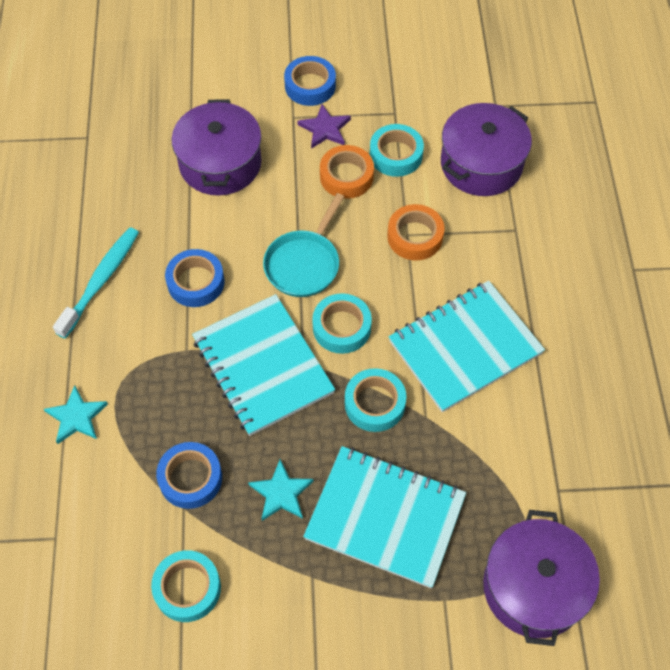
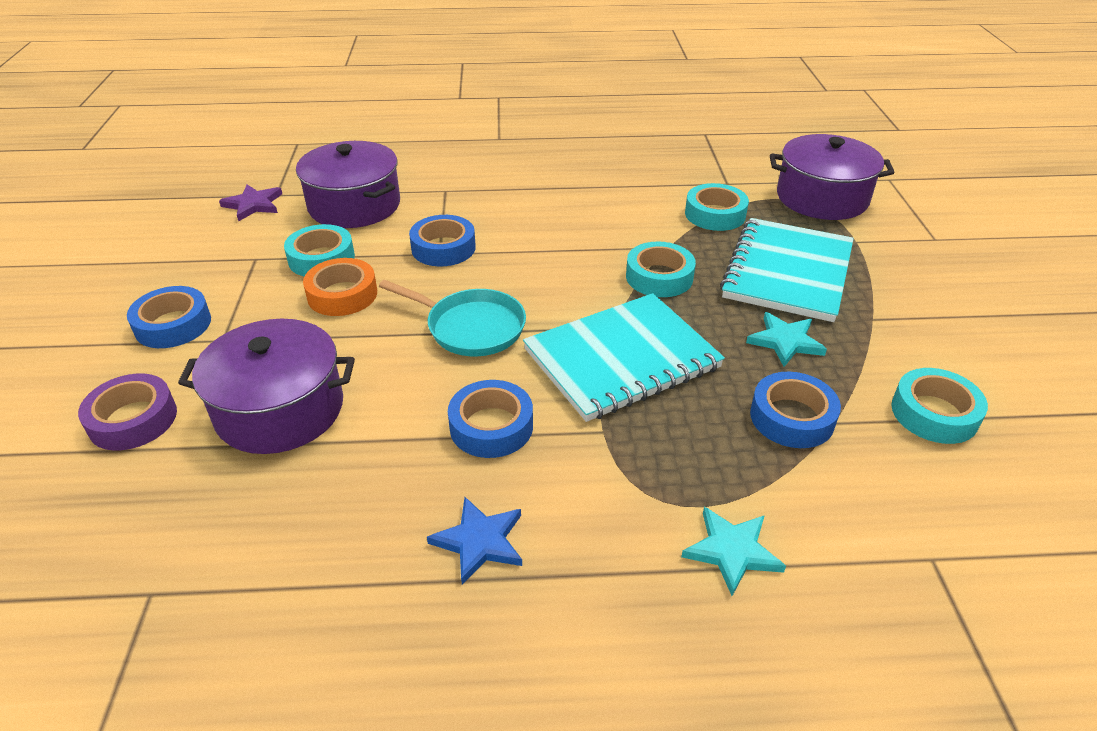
camera: 90 degrees left, 20 degrees down
turquoise toothbrush [53,227,139,339] -> blue star [427,497,522,585]
purple star [297,104,351,149] -> purple star moved to [219,185,282,222]
turquoise tape [312,293,372,354] -> turquoise tape moved to [685,183,749,231]
orange tape [387,204,445,260] -> blue tape [409,215,476,266]
turquoise notebook [389,281,545,412] -> none
none -> purple tape [78,373,177,450]

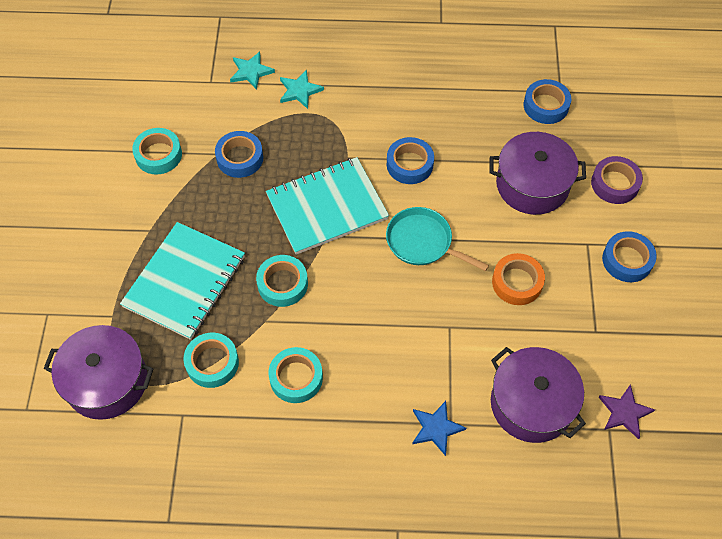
camera: 175 degrees left, 20 degrees up
turquoise tape [284,224,355,276] -> turquoise tape moved to [269,347,323,403]
blue tape [409,215,476,266] -> blue tape moved to [523,79,571,124]
blue star [427,497,522,585] -> blue star moved to [412,401,466,456]
turquoise star [746,312,827,367] -> turquoise star moved to [230,52,275,90]

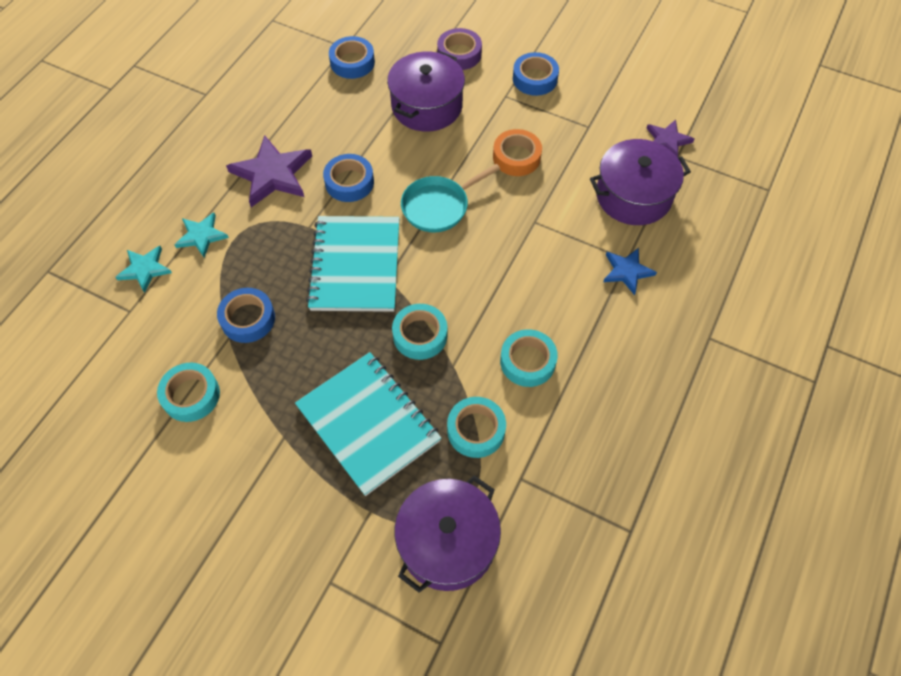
camera: 65 degrees left, 0 degrees up
none -> purple star [226,135,312,207]

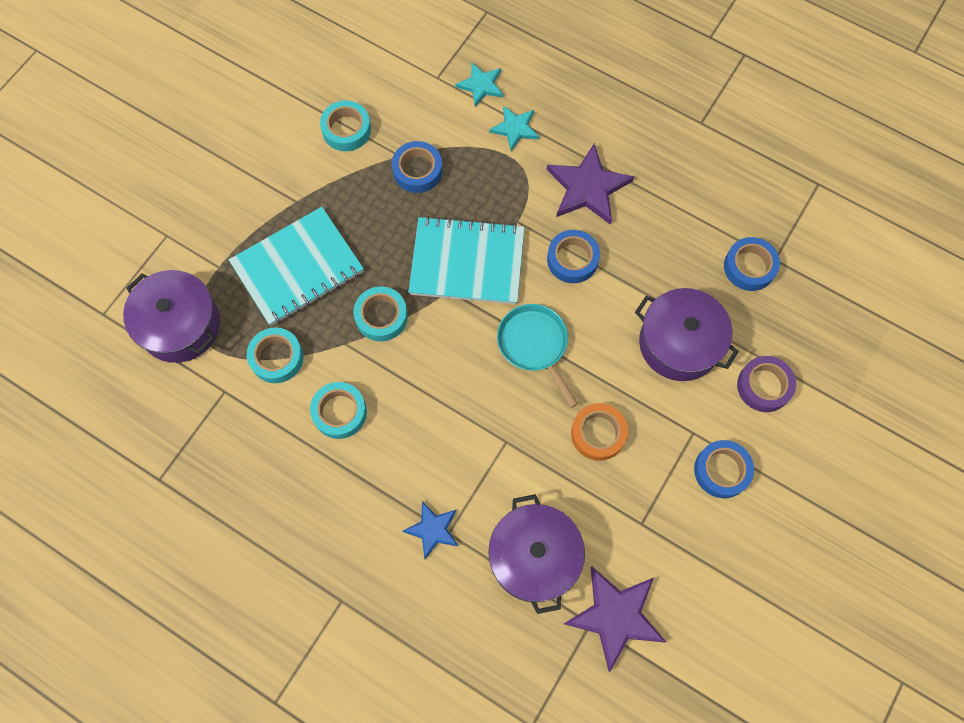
camera: 95 degrees right, 10 degrees up
purple star [647,120,695,157] -> purple star [564,567,666,672], size x1.71

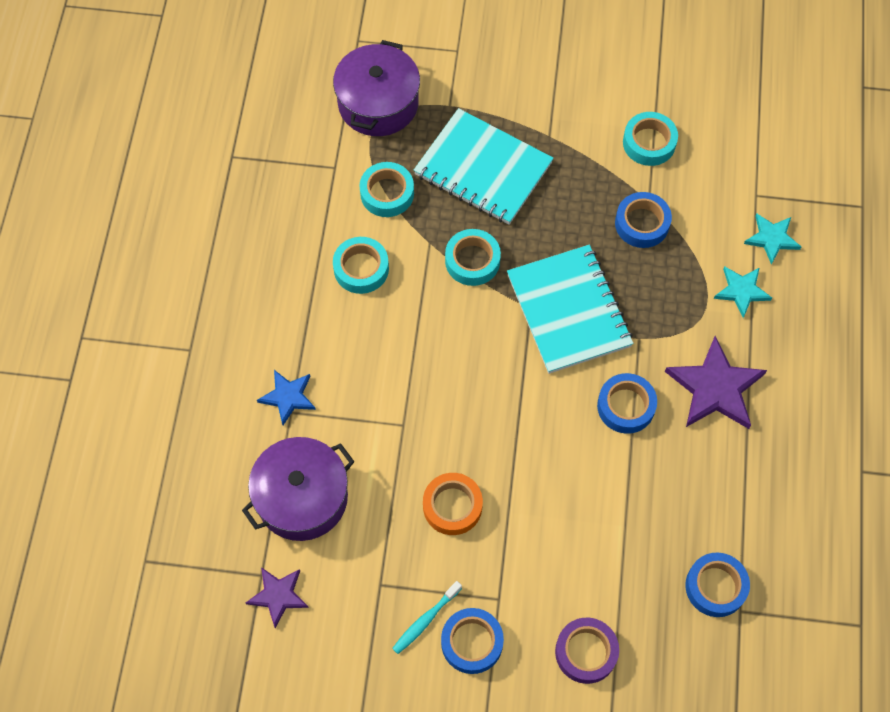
camera: 65 degrees right, 5 degrees down
turquoise pan [497,304,578,408] -> none
purple star [564,567,666,672] -> purple star [246,567,309,628], size x0.59
purple pot [635,288,739,381] -> none
none -> turquoise toothbrush [392,581,462,654]

